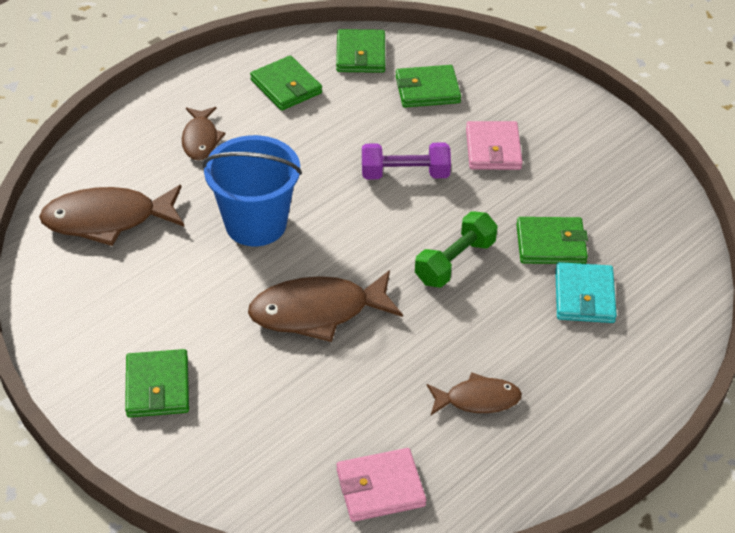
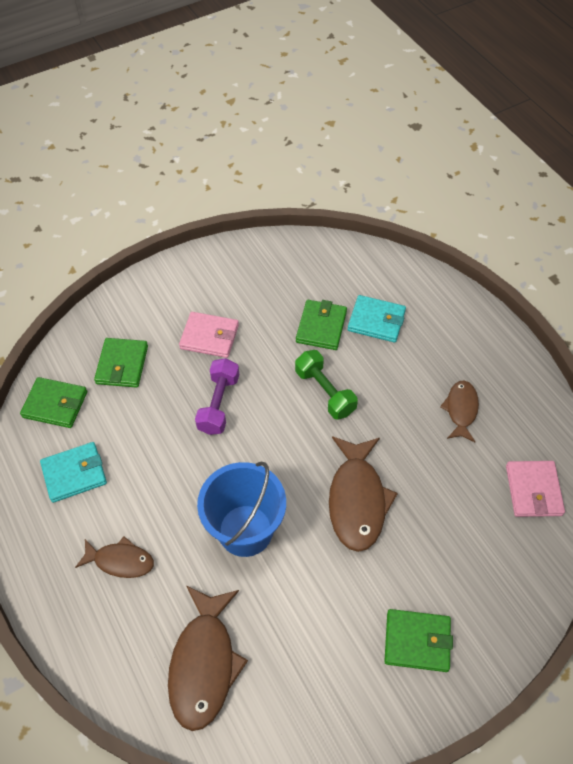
camera: 75 degrees left, 10 degrees up
green wallet [250,56,322,111] -> turquoise wallet [40,442,107,503]

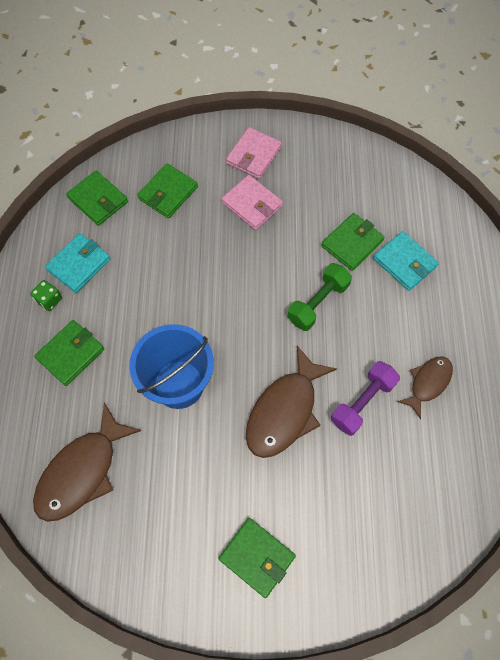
camera: 30 degrees right, 10 degrees up
turquoise wallet [40,442,107,503] -> turquoise wallet turned 60 degrees counterclockwise [45,233,111,293]
brown fish [75,536,154,578] -> green wallet [34,320,104,386]
purple dumbbell [195,358,239,435] -> purple dumbbell moved to [331,361,400,436]
green dumbbell [295,350,358,420] -> green dumbbell turned 45 degrees clockwise [287,263,352,331]
pink wallet [506,461,565,517] -> pink wallet moved to [226,127,282,179]
none -> green dice [30,280,62,311]

